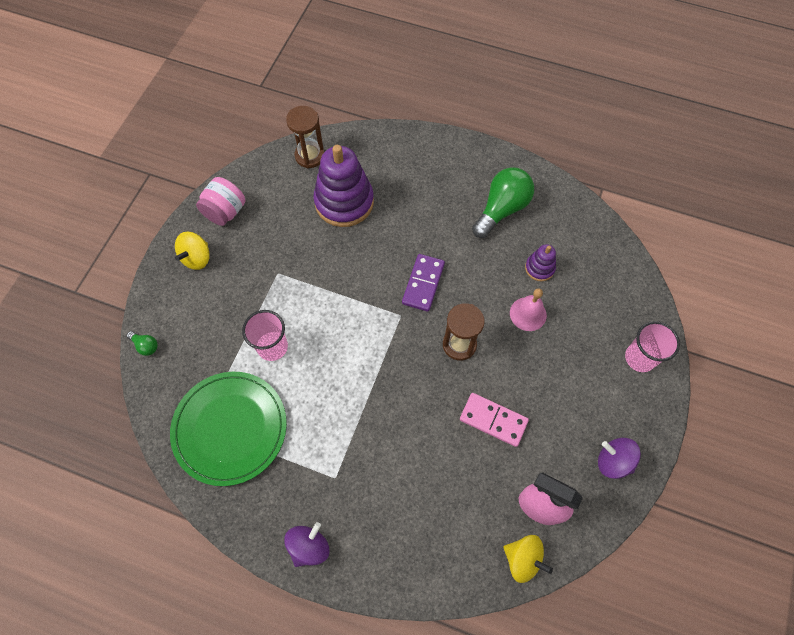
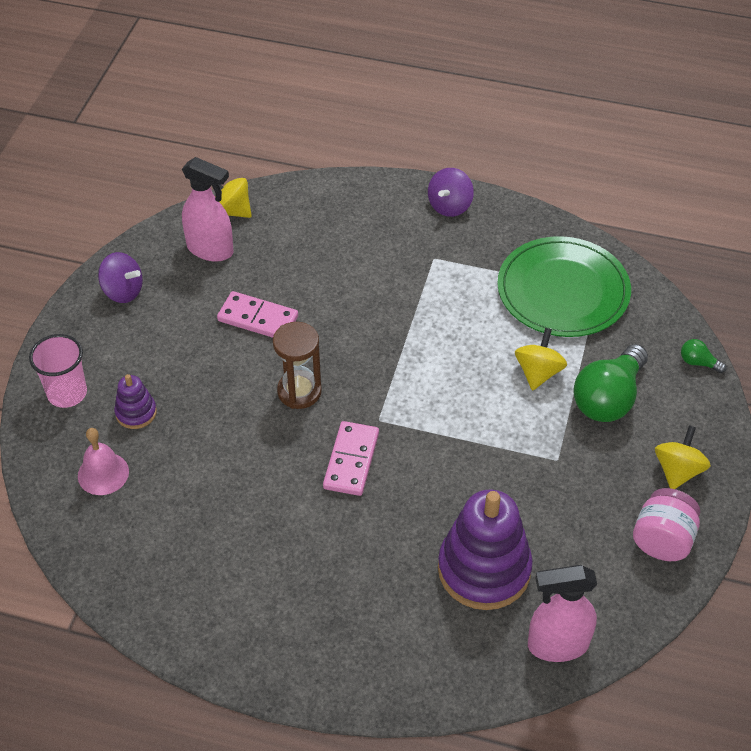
camera: 175 degrees right, 15 degrees down
pink cup [242,310,288,361] -> yellow spinning top [515,328,567,391]
brown hourglass [286,106,324,169] -> pink spray bottle [528,565,597,662]
purple domino [402,254,445,312] -> pink domino [323,421,379,496]
green light bulb [472,167,534,238] -> green light bulb moved to [573,344,648,422]
pink bell [510,288,547,331] -> pink bell moved to [78,428,129,495]
purple stacking toy [525,244,556,281] -> purple stacking toy moved to [114,374,157,429]

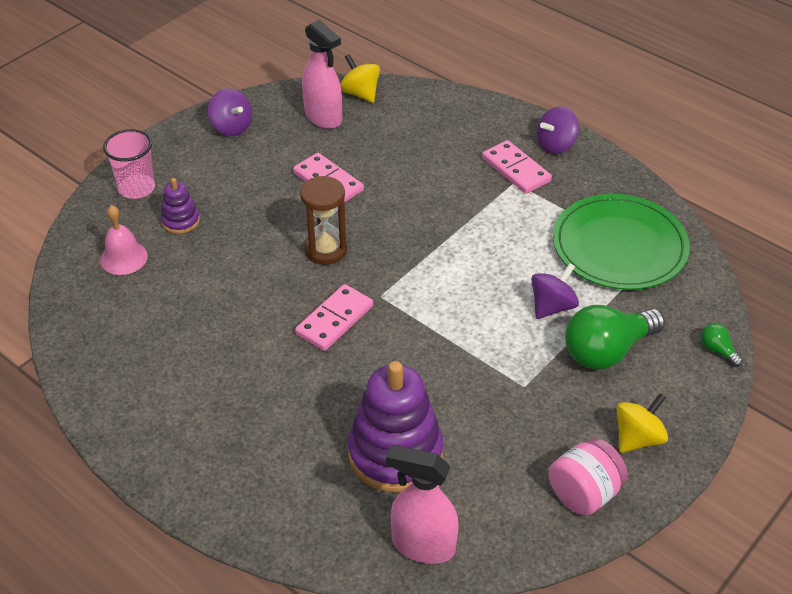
camera: 25 degrees right, 5 degrees down
yellow spinning top [515,328,567,391] -> purple spinning top [531,263,579,319]
none -> pink domino [482,140,552,194]

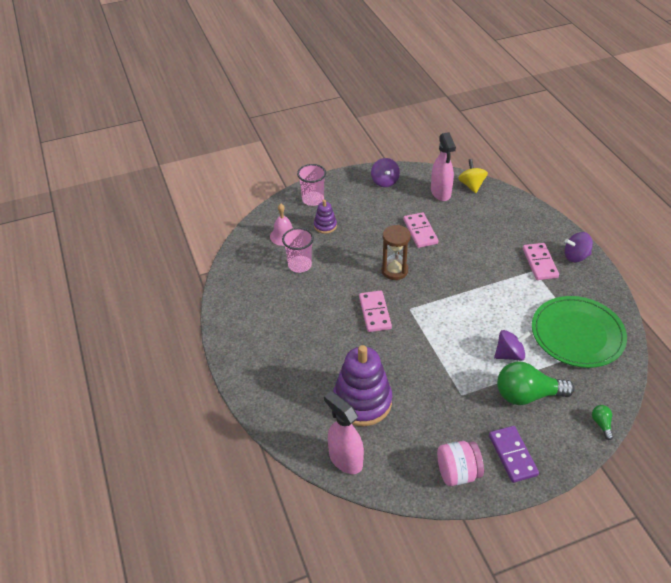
camera: 30 degrees right, 0 degrees up
pink domino [295,284,373,351] -> pink domino turned 75 degrees counterclockwise [359,290,392,332]
yellow spinning top [616,393,668,453] -> purple domino [489,426,539,483]
none -> pink cup [282,228,314,273]

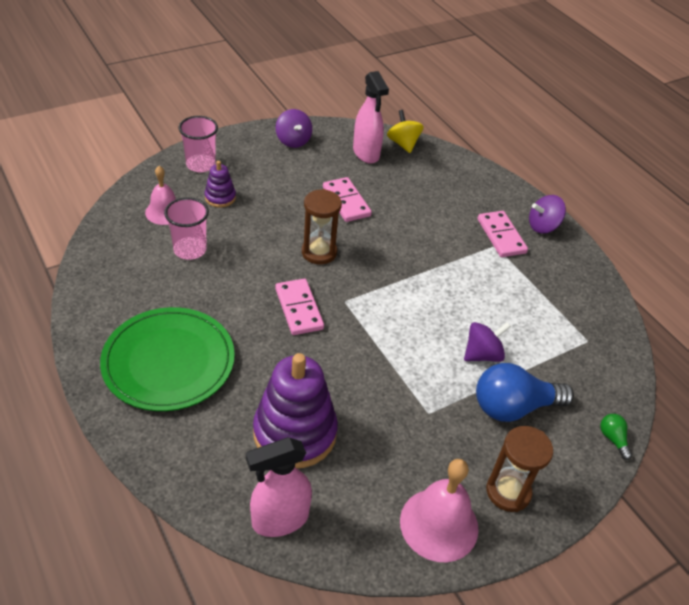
camera: 15 degrees left, 0 degrees up
pink spray bottle [324,391,364,474] -> pink spray bottle turned 60 degrees counterclockwise [246,437,312,537]
pink jar [437,441,484,486] -> pink bell [400,459,479,562]
purple domino [489,426,539,483] -> brown hourglass [486,426,553,512]
green light bulb [497,361,574,405] -> blue light bulb [476,363,574,422]
green plate [532,296,627,368] -> green plate moved to [100,307,235,411]

